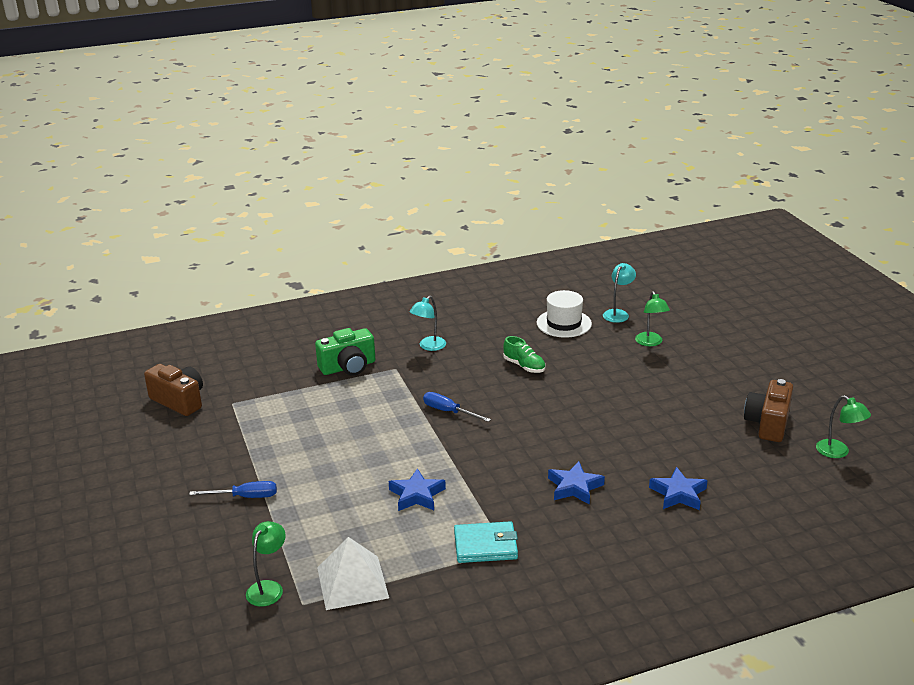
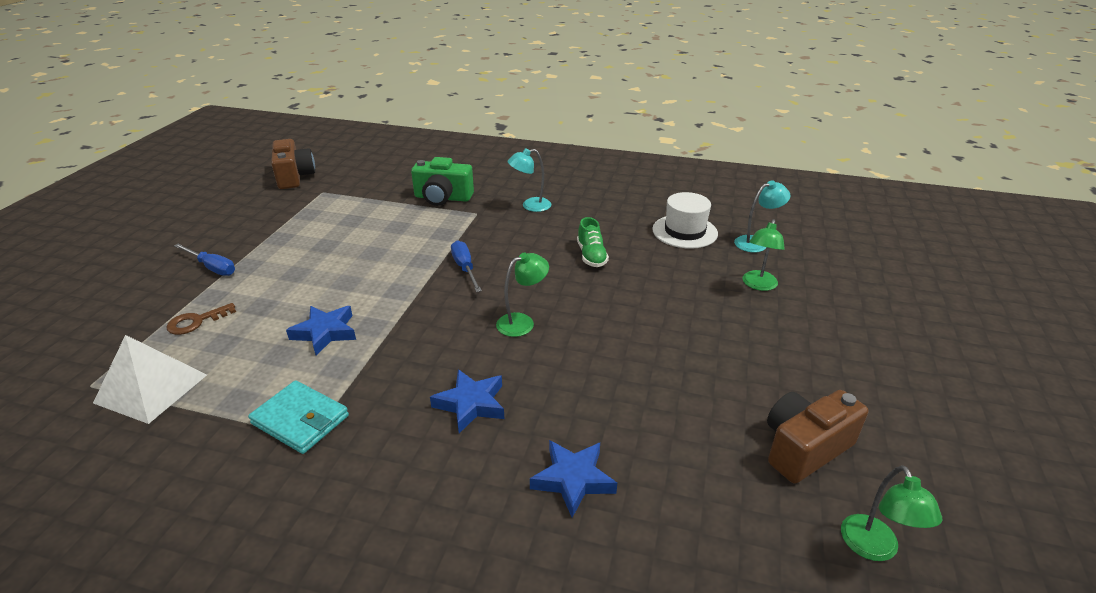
camera: 35 degrees right, 5 degrees up
green lamp [246,521,286,607] -> green lamp moved to [496,253,549,337]
none -> brown key [166,303,236,335]

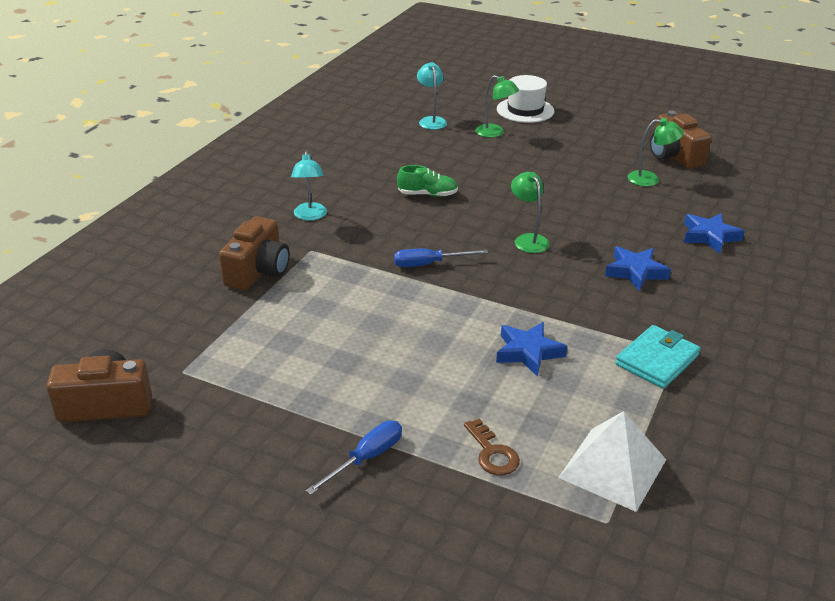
camera: 80 degrees left, 0 degrees up
green camera [411,157,474,206] -> brown camera [219,216,290,291]
white hat [652,192,718,249] -> white hat moved to [497,75,555,123]
green lamp [841,465,942,561] -> green lamp moved to [628,118,684,186]

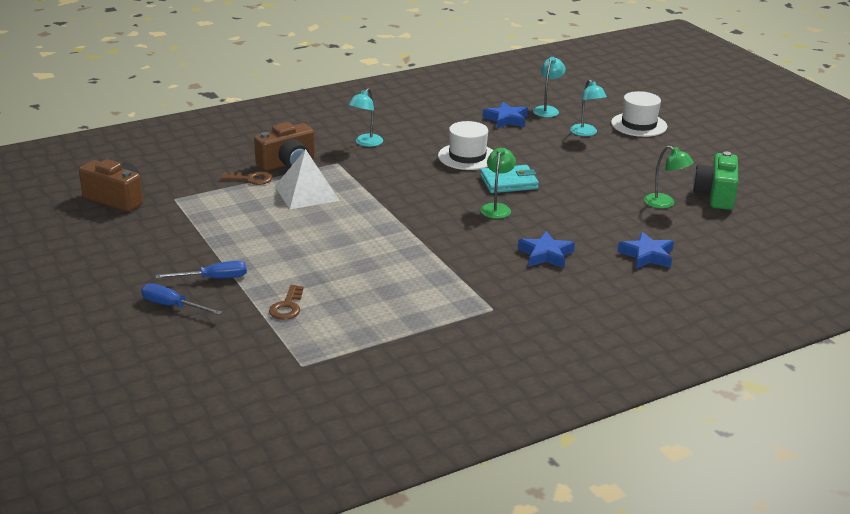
camera: 35 degrees right, 5 degrees down
blue screwdriver [394,249,488,267] -> blue screwdriver moved to [141,283,223,315]
green shoe [397,165,458,197] -> white hat [438,121,493,170]
green lamp [475,75,519,138] -> turquoise lamp [570,79,607,136]
blue star [496,322,567,377] -> blue star moved to [483,102,528,128]
white pyramid [558,411,666,512] -> white pyramid moved to [275,149,340,209]
turquoise wallet [615,325,701,389] -> turquoise wallet moved to [480,165,539,193]
brown camera [650,110,711,169] -> green camera [693,151,738,210]
none -> brown key [221,171,272,185]

